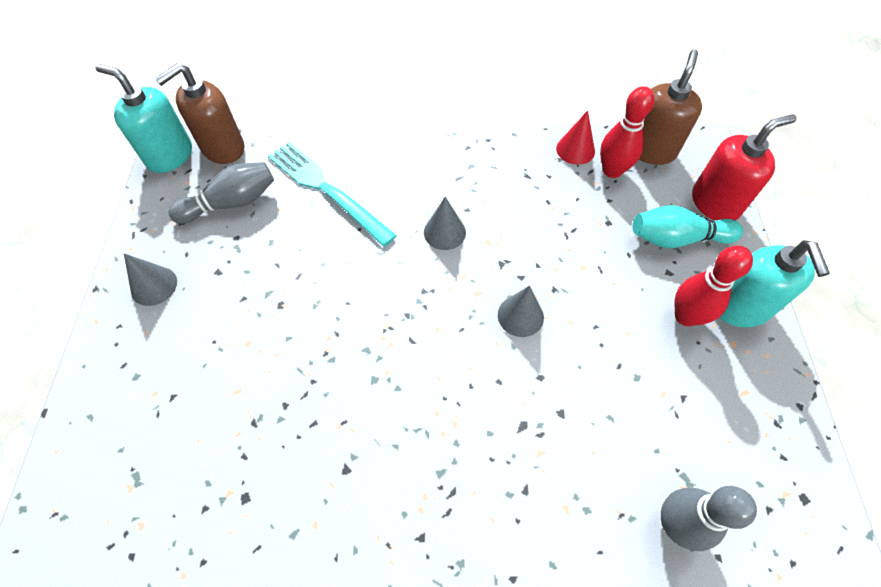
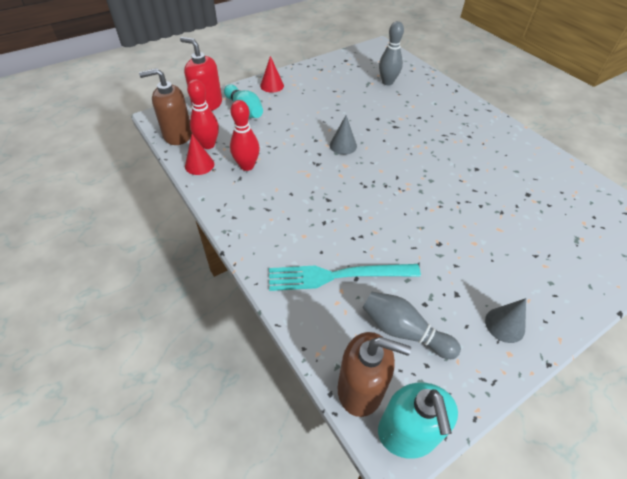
camera: 125 degrees left, 10 degrees down
turquoise fork [268,141,397,247] -> turquoise fork turned 75 degrees clockwise [269,264,421,291]
grey cone [424,197,466,250] -> none
red bowling pin [674,246,753,327] -> red bowling pin moved to [230,100,260,171]
turquoise soap dispenser [719,240,830,327] -> red cone [260,56,284,93]

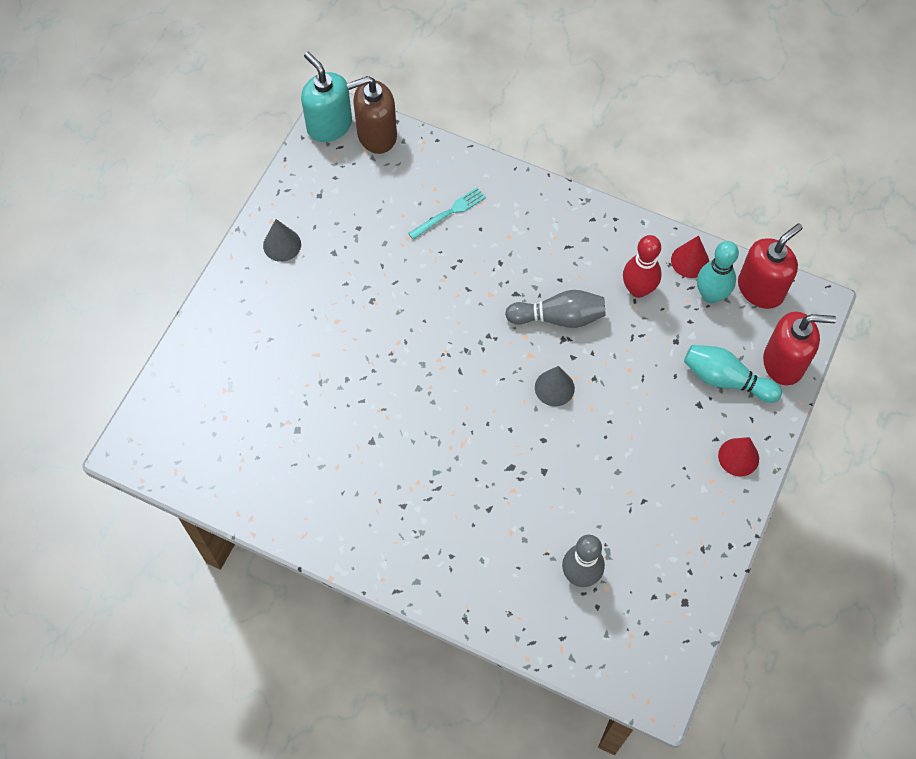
camera: 150 degrees right, 15 degrees up
brown soap dispenser [139,68,192,145] -> red soap dispenser [738,224,803,309]
red bowling pin [187,79,219,149] -> turquoise bowling pin [697,241,739,303]
turquoise fork [269,264,421,291] -> turquoise fork [408,187,486,240], size x0.56
grey bowling pin [362,292,461,359] -> grey bowling pin moved to [505,290,606,328]

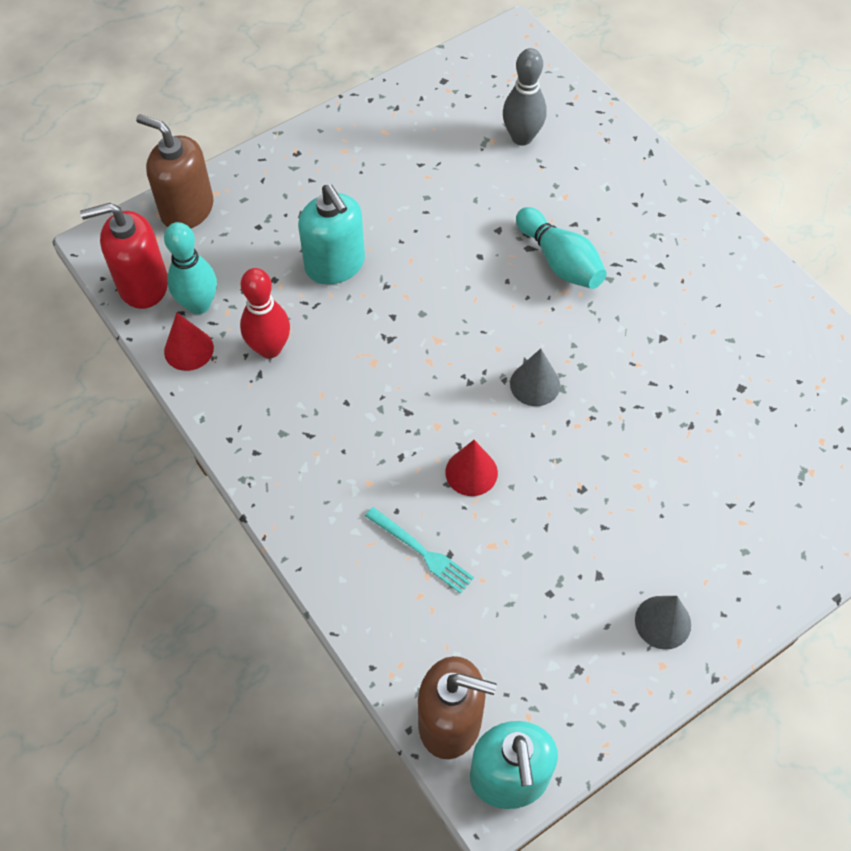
camera: 150 degrees left, 5 degrees down
turquoise fork [408,187,486,240] -> turquoise fork turned 135 degrees counterclockwise [365,507,474,594]
grey bowling pin [505,290,606,328] -> none
grey cone [535,366,575,406] -> grey cone moved to [510,349,560,406]
turquoise bowling pin [684,345,782,403] -> turquoise bowling pin moved to [516,207,607,289]
red cone [718,437,759,477] -> red cone moved to [445,440,498,496]
red soap dispenser [763,312,836,385] -> brown soap dispenser [136,114,214,228]
none -> turquoise soap dispenser [298,184,365,284]

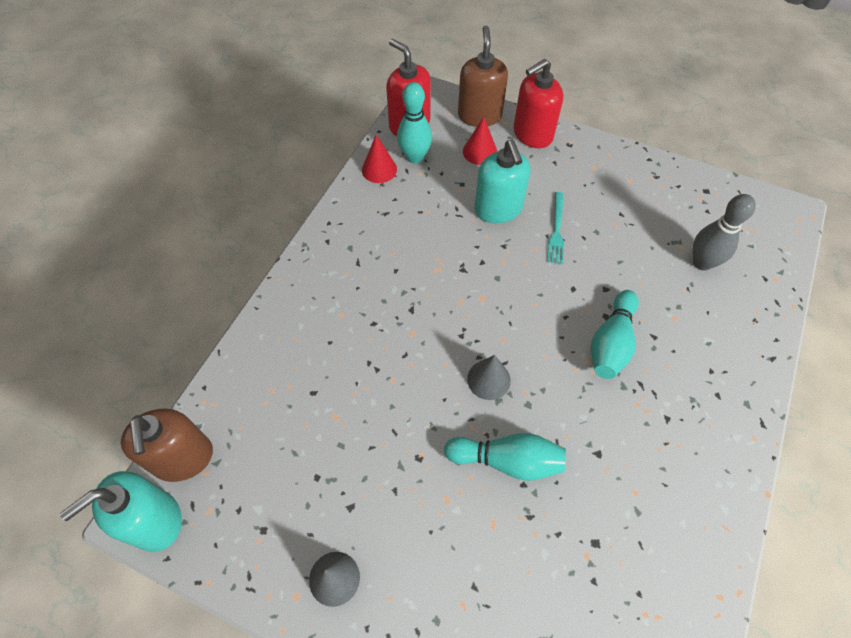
camera: 60 degrees right, 0 degrees up
red bowling pin [240,268,290,358] -> none
turquoise soap dispenser [298,184,365,284] -> turquoise soap dispenser turned 45 degrees counterclockwise [475,140,530,223]
turquoise fork [365,507,474,594] -> turquoise fork moved to [547,192,564,264]
red cone [445,440,498,496] -> red cone moved to [463,117,497,165]
none -> turquoise bowling pin [444,433,566,481]
none -> red soap dispenser [514,59,563,148]

